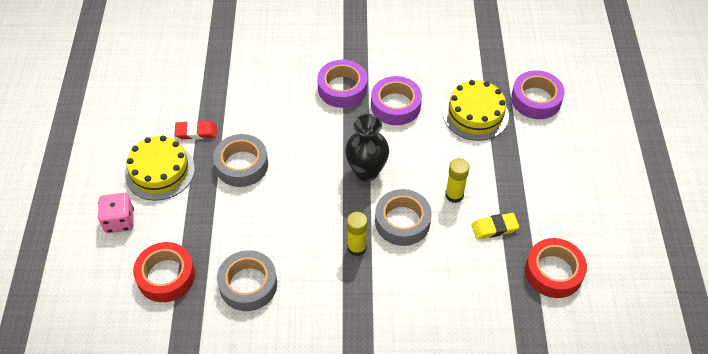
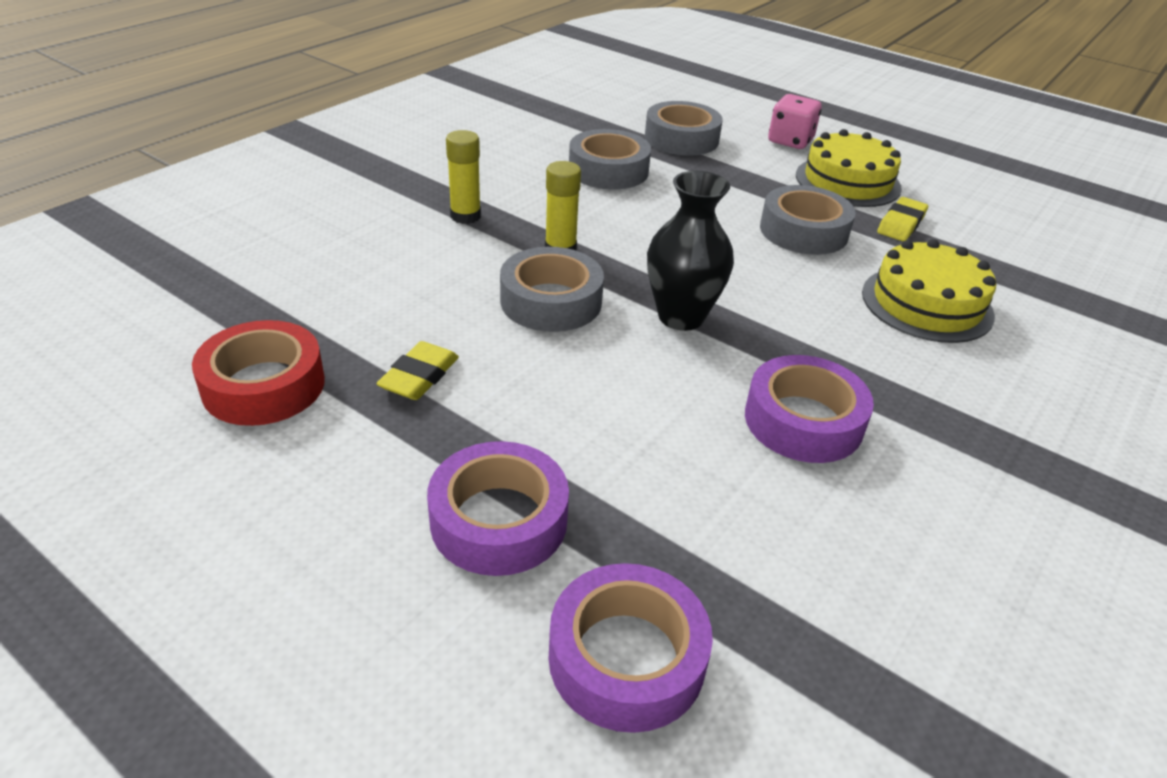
camera: 125 degrees right, 15 degrees down
red tape [133,242,195,302] -> grey tape [645,101,723,156]
red eraser [175,120,217,140] -> yellow eraser [877,197,928,241]
purple tape [317,60,367,108] -> purple tape moved to [427,441,569,576]
yellow cake [443,80,509,141] -> yellow cake moved to [862,239,996,343]
yellow glue stick [445,158,469,203] -> yellow glue stick moved to [446,130,481,224]

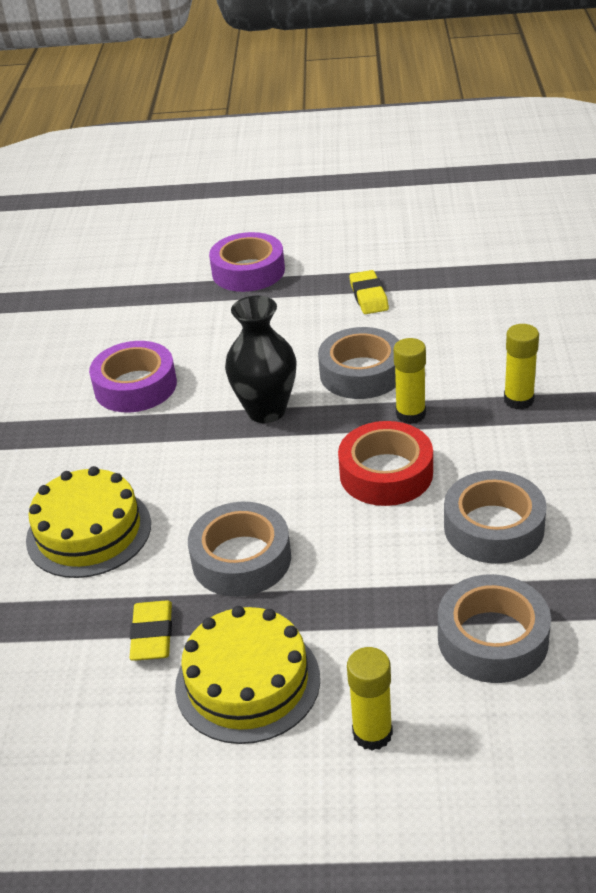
camera: 150 degrees right, 0 degrees up
red tape [192,320,325,426] -> red tape moved to [338,421,433,506]
purple tape [549,563,713,733] -> none
pink dice [768,94,822,149] -> yellow glue stick [347,647,393,751]

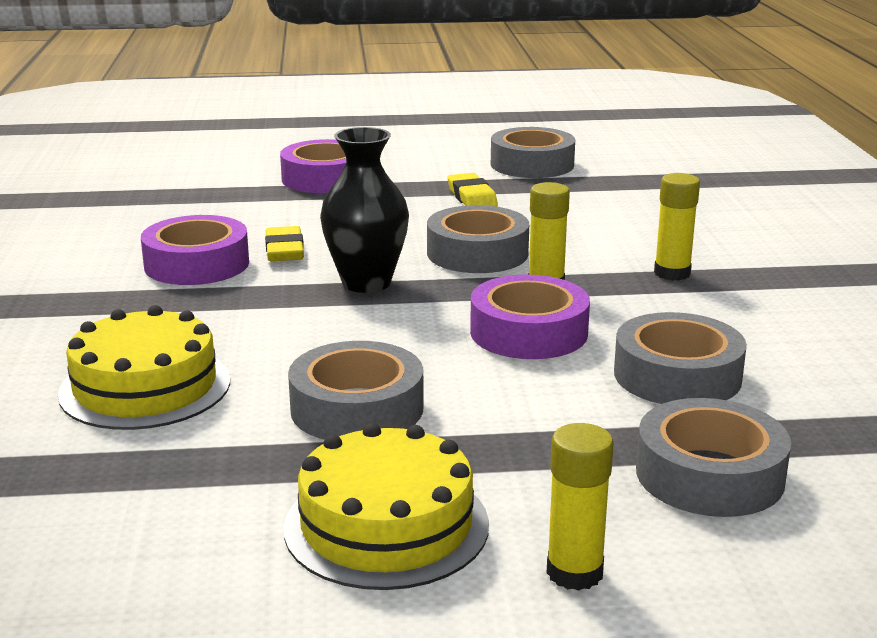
camera: 10 degrees left, 15 degrees down
yellow eraser [130,600,172,661] -> yellow eraser moved to [265,226,304,261]
red tape [338,421,433,506] -> purple tape [470,275,590,359]
none -> grey tape [491,127,575,178]

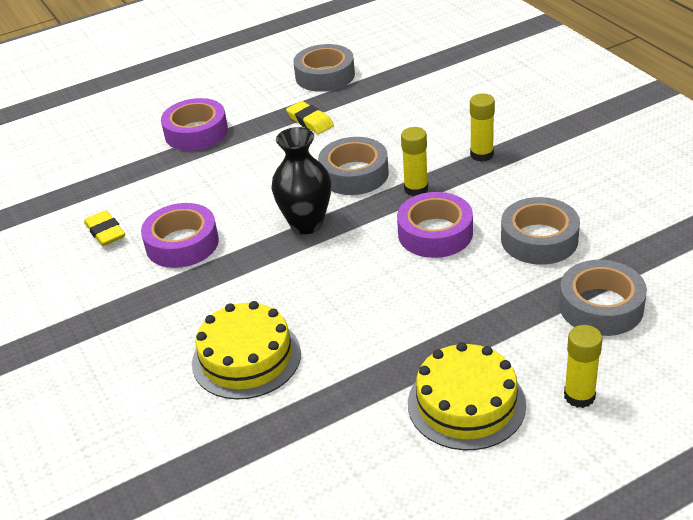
camera: 20 degrees left, 15 degrees up
yellow eraser [265,226,304,261] -> yellow eraser moved to [84,210,125,246]
grey tape [288,341,424,440] -> none

